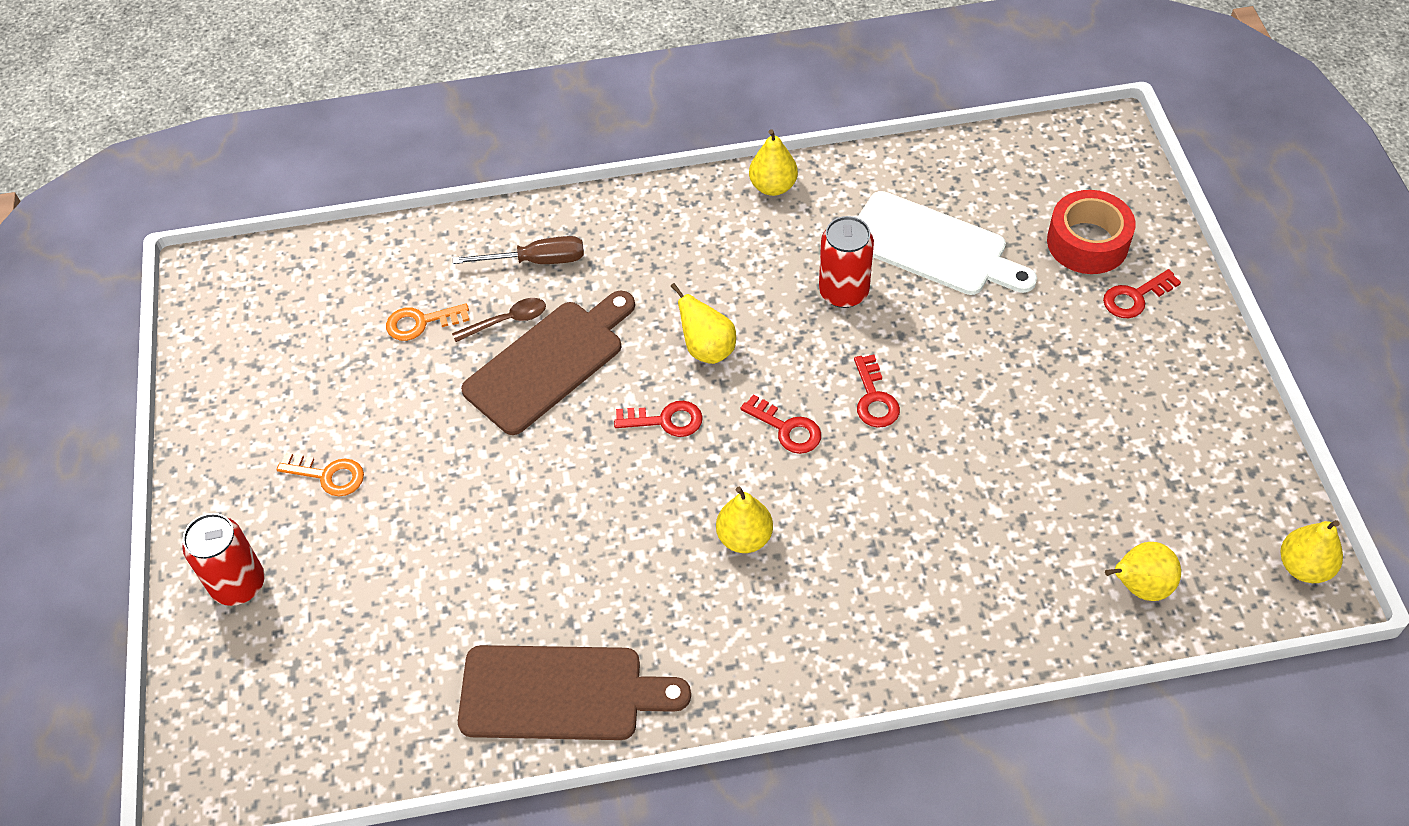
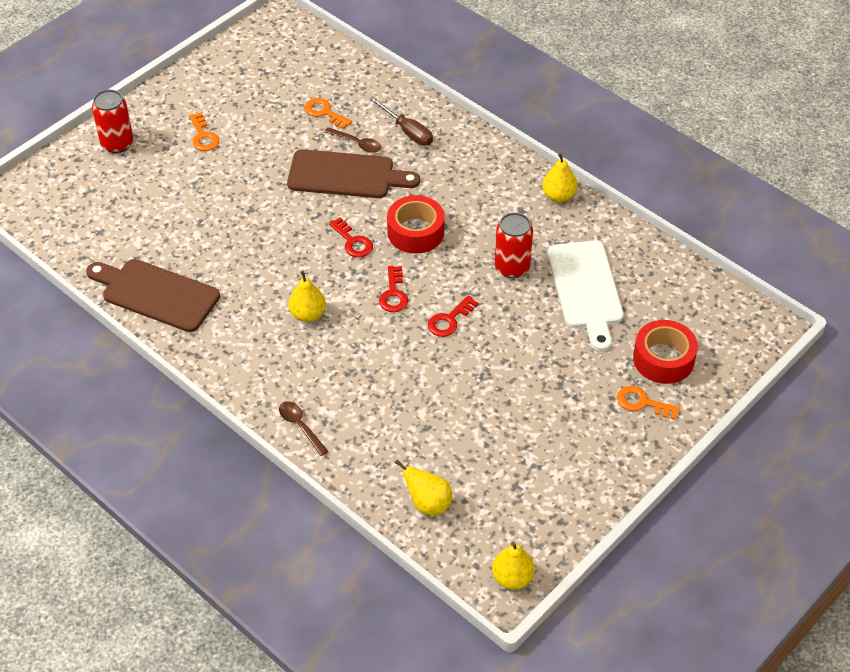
camera: 50 degrees right, 5 degrees down
brown cutting board [458,645,691,740] -> brown cutting board turned 150 degrees clockwise [86,259,220,332]
yellow pear [670,283,736,364] -> red tape [387,195,444,254]
red key [1103,269,1181,318] -> orange key [617,386,680,420]
none -> brown spoon [279,401,328,456]

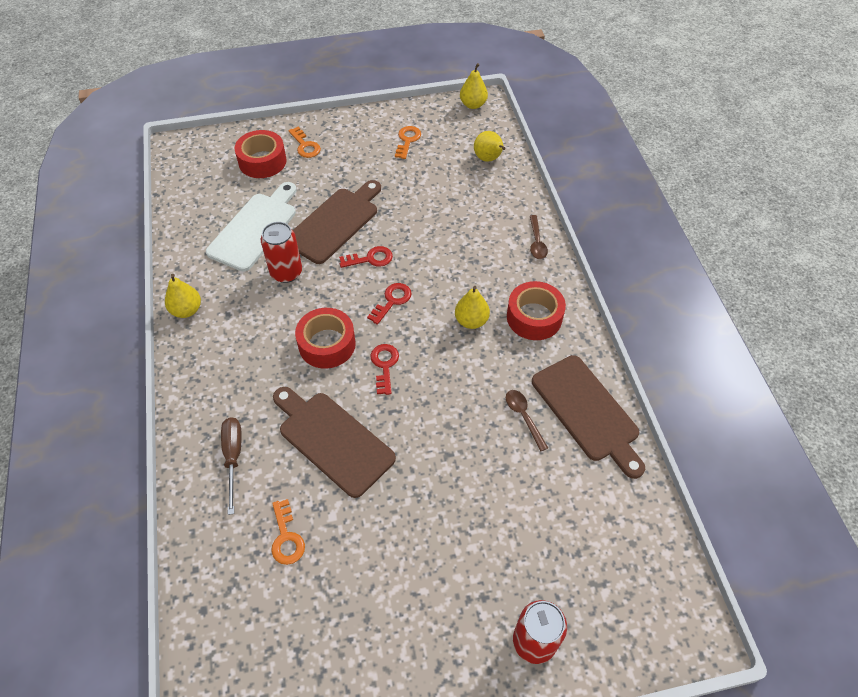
camera: 145 degrees left, 5 degrees up
orange key [189,113,219,151] -> orange key moved to [395,126,421,159]
brown spoon [324,127,381,153] -> brown spoon moved to [506,390,548,452]
none -> brown cutting board [293,180,381,264]
none -> red tape [507,281,566,340]

